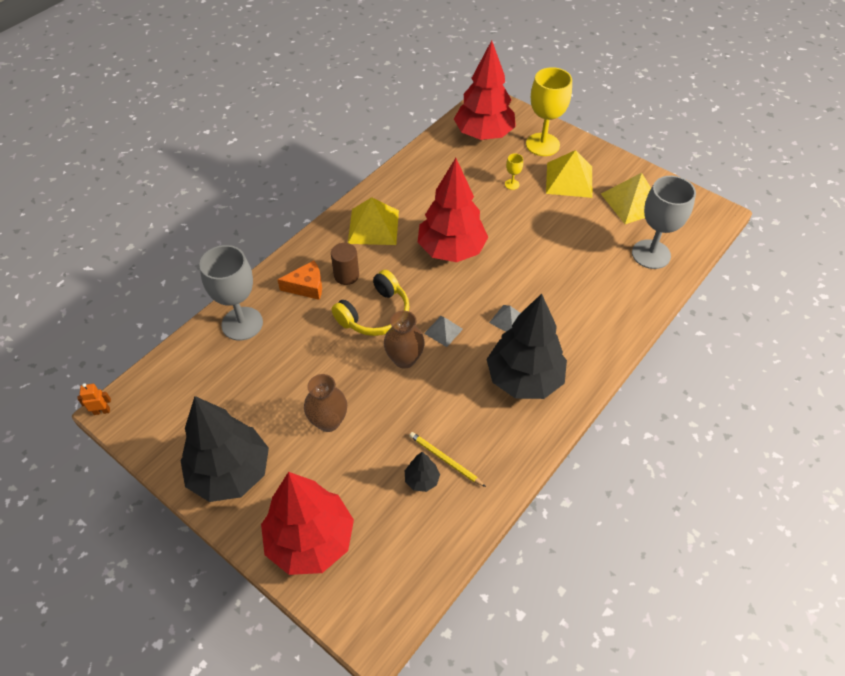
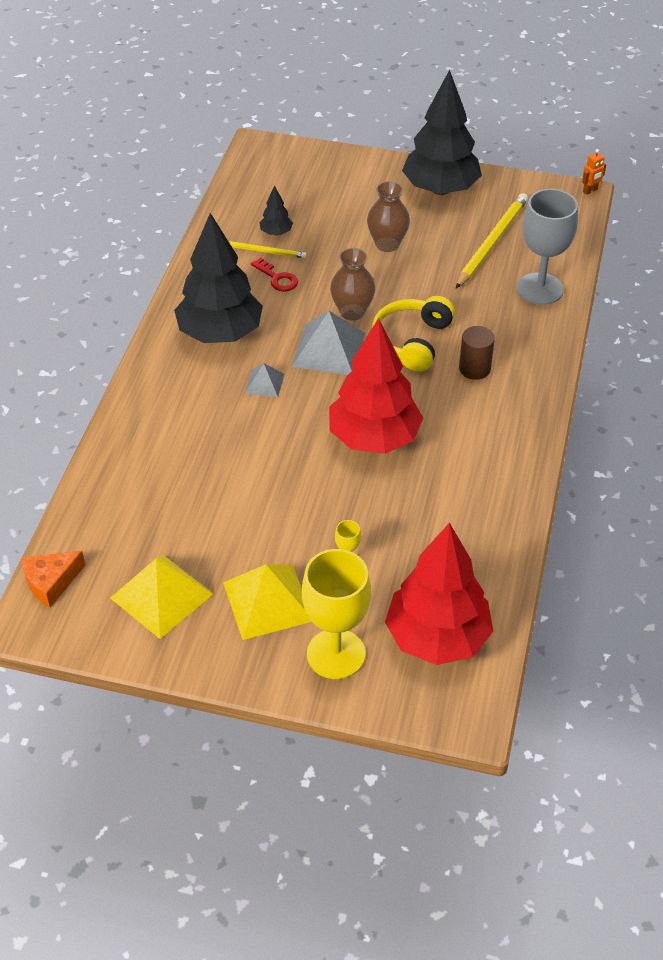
camera: 155 degrees right, 5 degrees down
red tree [261,472,354,575] -> none
orange cheese [277,261,322,300] -> orange cheese moved to [22,551,85,608]
yellow pyramid [348,197,399,245] -> none
grey pyramid [424,316,463,347] -> grey pyramid [292,311,365,375], size x1.90
grey goblet [632,176,696,269] -> none
none -> red key [251,257,298,291]
none -> yellow pencil [456,193,528,288]

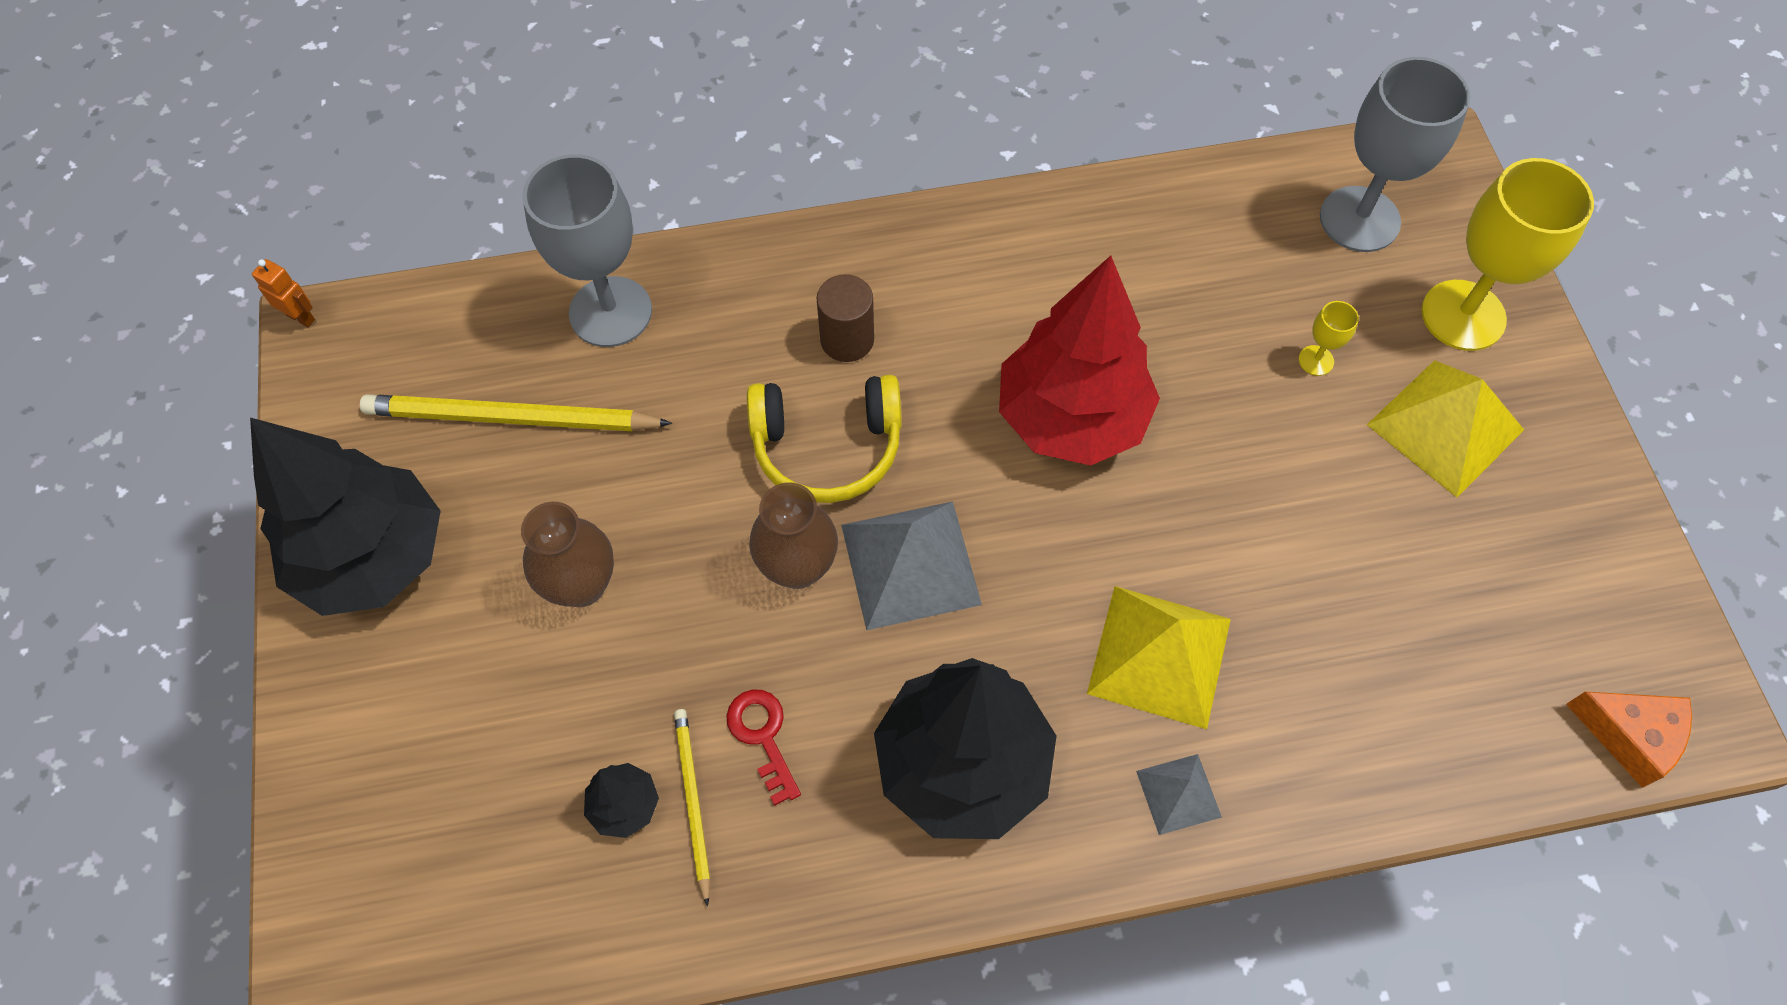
camera: 115 degrees left, 15 degrees up
yellow pyramid [110,555,213,639] -> yellow pyramid moved to [1087,586,1231,729]
grey pyramid [245,363,284,397] -> grey pyramid moved to [1136,754,1222,835]
red key [251,257,298,291] -> red key turned 45 degrees counterclockwise [726,690,801,806]
red tree [385,523,493,665] -> grey goblet [1320,57,1470,252]

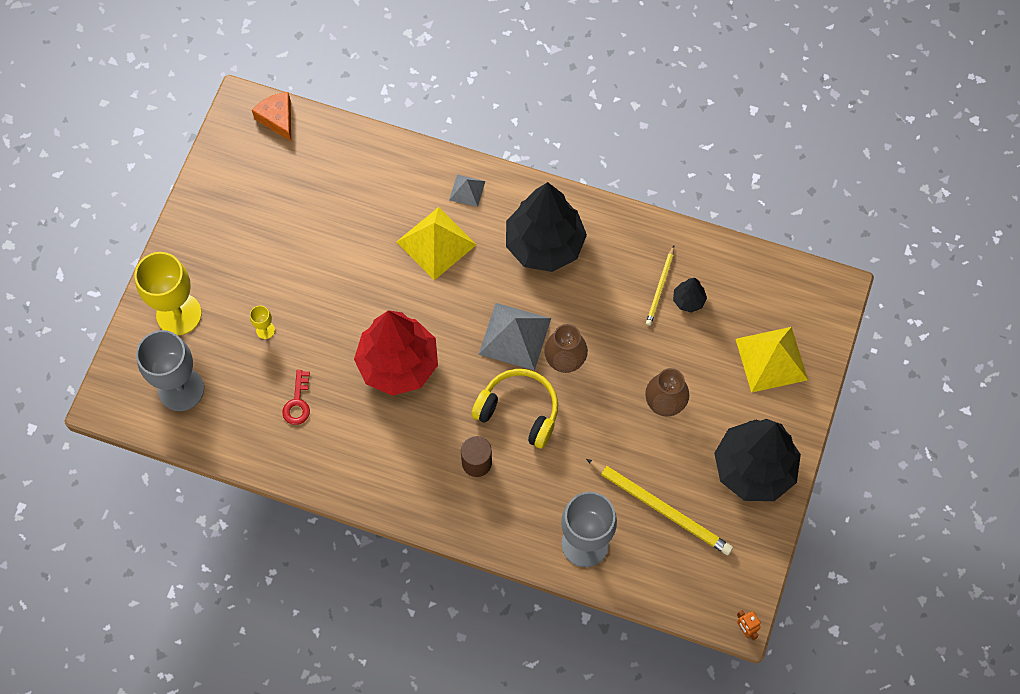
camera: 150 degrees left, 5 degrees up
red key [726,690,801,806] -> red key moved to [282,370,310,425]
yellow pyramid [1367,360,1524,498] -> yellow pyramid moved to [736,327,808,393]

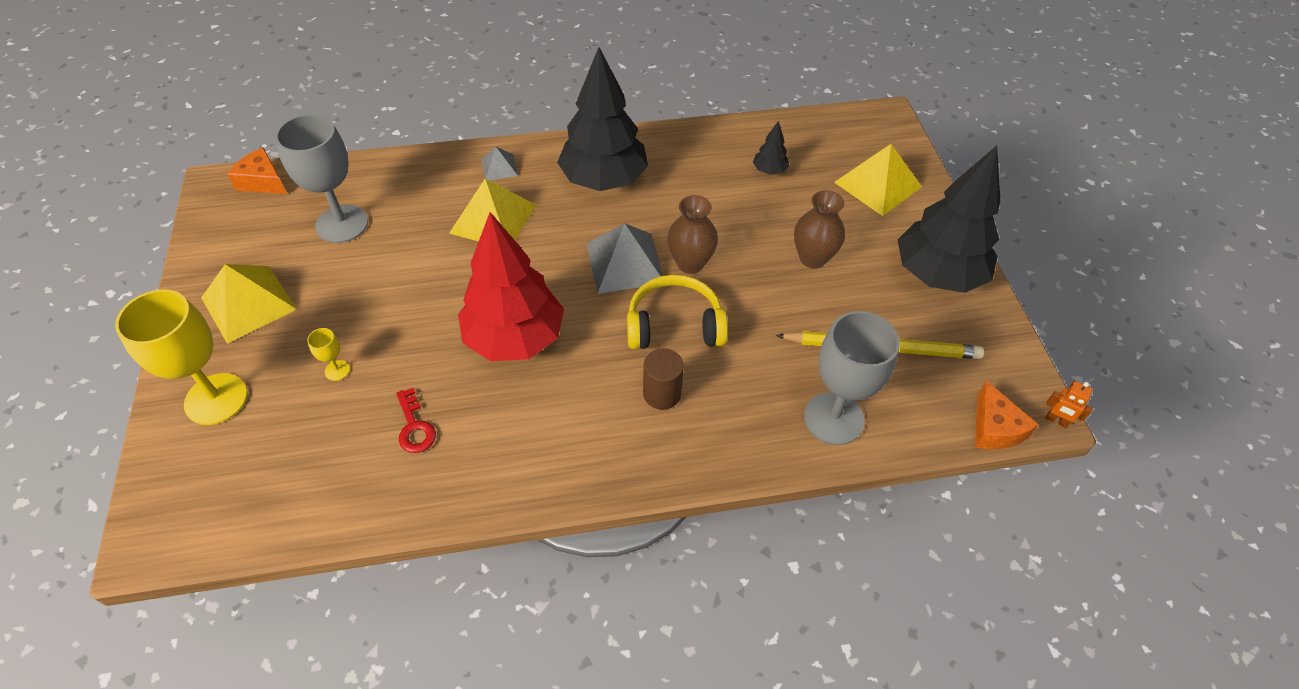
camera: 30 degrees left, 15 degrees down
grey goblet [136,330,204,411] -> grey goblet moved to [275,114,368,243]
yellow pencil [646,246,674,326] -> none
none -> yellow pyramid [201,264,297,344]
none -> orange cheese [975,381,1039,449]

